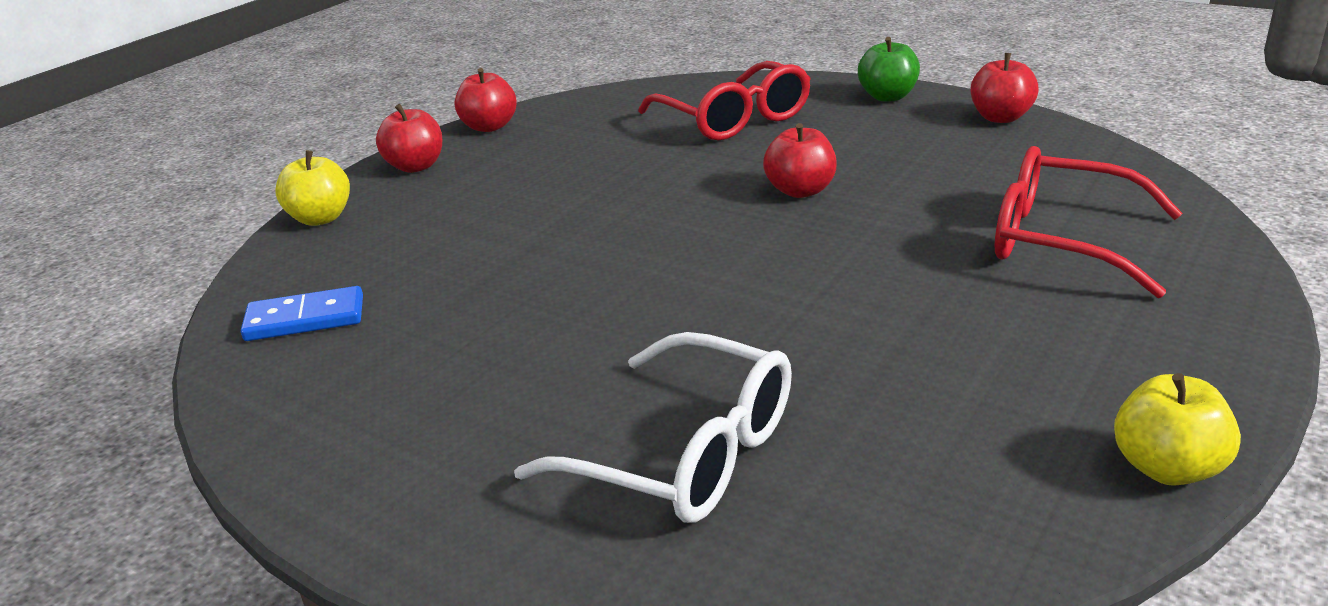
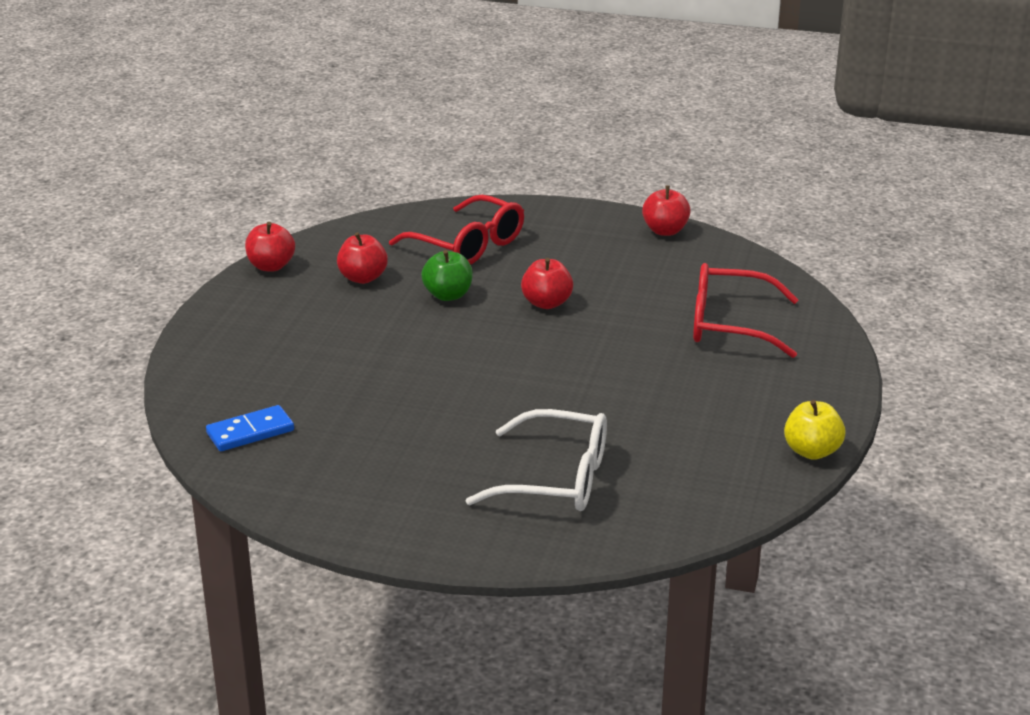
camera: 20 degrees left, 0 degrees up
yellow apple [275,150,350,226] -> none
red apple [376,104,442,173] -> red apple moved to [337,232,388,284]
green apple [858,37,920,102] -> green apple moved to [421,250,473,301]

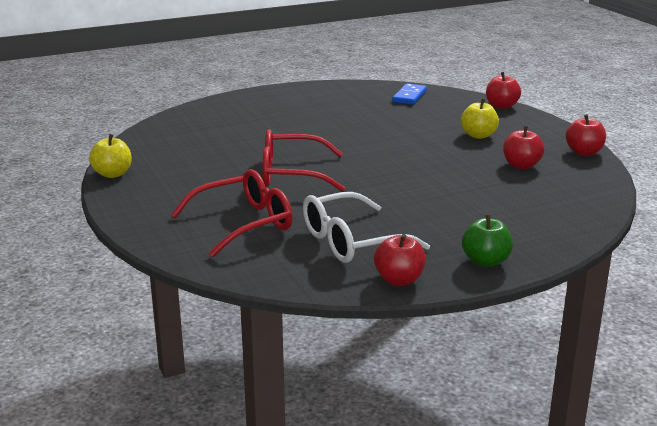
camera: 140 degrees right, 5 degrees down
red glasses [389,195,524,265] -> red glasses moved to [263,129,345,192]
green apple [421,250,473,301] -> green apple moved to [462,214,513,267]
white glasses [465,409,607,511] -> white glasses moved to [303,192,430,263]
red apple [521,258,573,309] -> red apple moved to [486,72,521,109]
none -> yellow apple [461,99,499,139]

